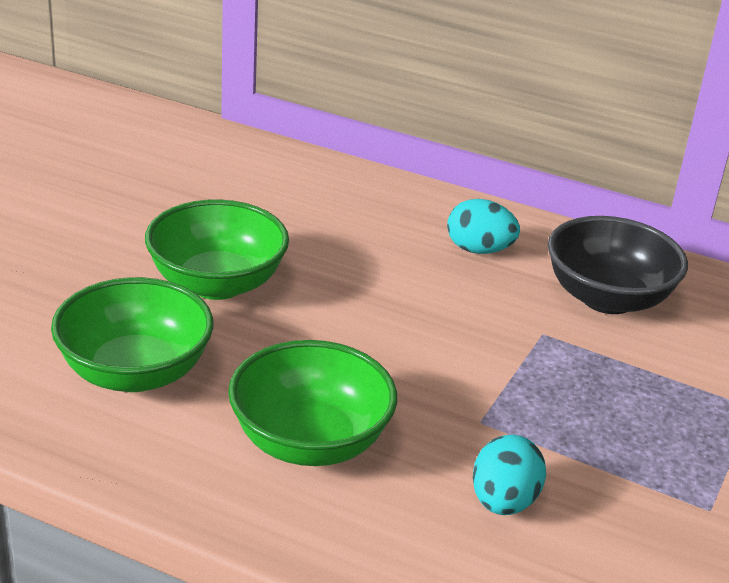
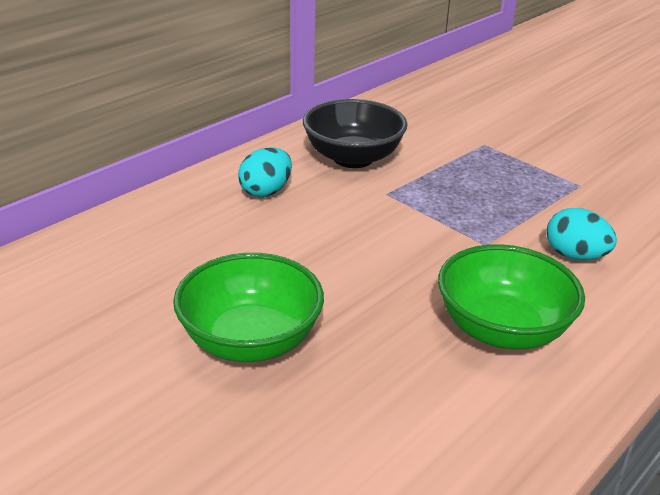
camera: 70 degrees left, 0 degrees up
green bowl [51,277,214,392] -> none

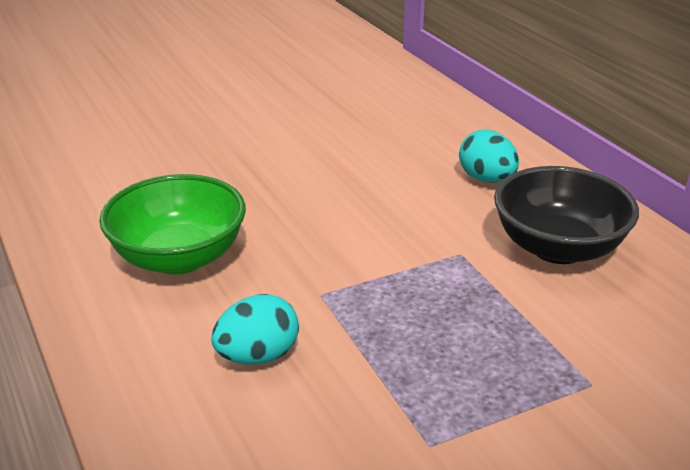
camera: 110 degrees right, 0 degrees up
green bowl [173,253,324,362] -> none

